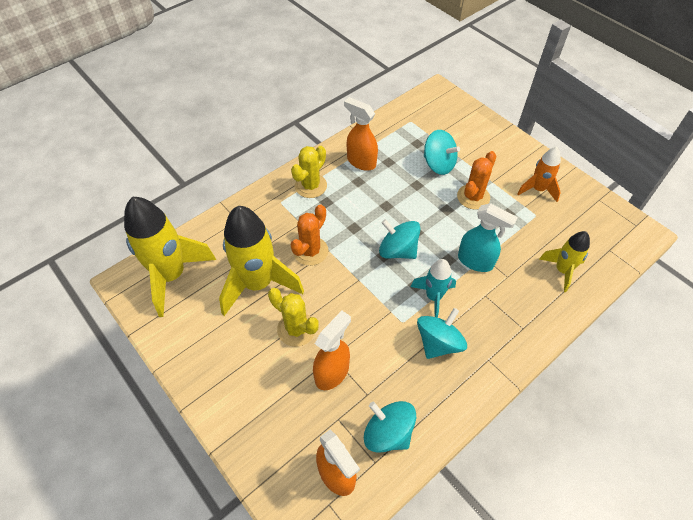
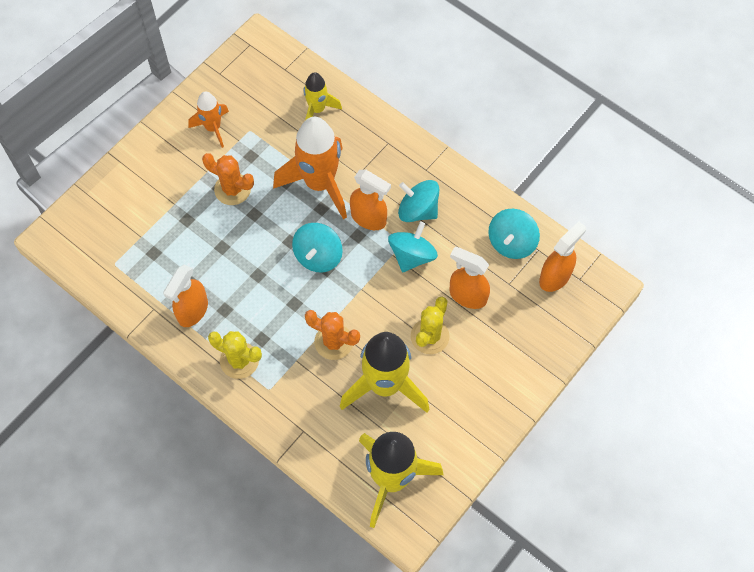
camera: 100 degrees left, 10 degrees up
turquoise rocket [411,259,456,318] -> orange spray bottle [350,170,391,230]
turquoise spinning top [424,130,460,175] -> turquoise spinning top moved to [388,222,438,272]
turquoise spray bottle [458,203,518,272] -> orange rocket [273,117,347,219]

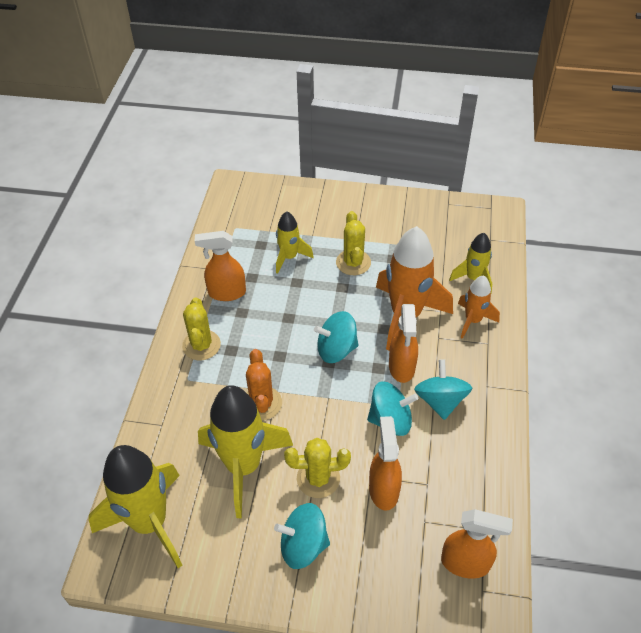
camera: 60 degrees right, 15 degrees down
orange rocket [188,91,229,148] -> orange rocket moved to [458,275,500,339]
orange cactus [202,153,254,205] -> yellow cactus [336,211,371,275]
turquoise spinning top [489,209,540,259] -> turquoise spinning top moved to [274,503,330,569]
none -> yellow rocket [276,211,314,274]

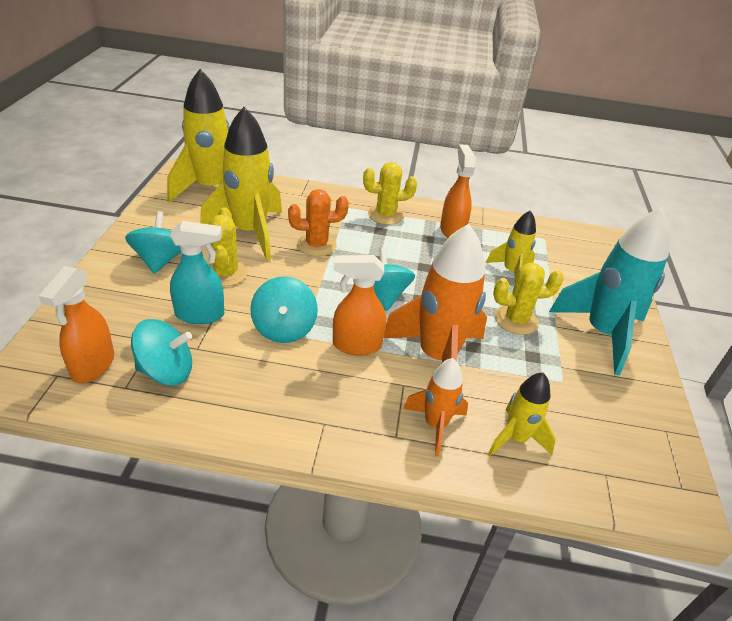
camera: 85 degrees right, 10 degrees down
orange spray bottle [369,416,402,511] -> turquoise spray bottle [170,221,224,324]
turquoise spinning top [414,359,472,420] -> turquoise spinning top moved to [131,319,192,386]
none -> turquoise rocket [549,207,670,375]

